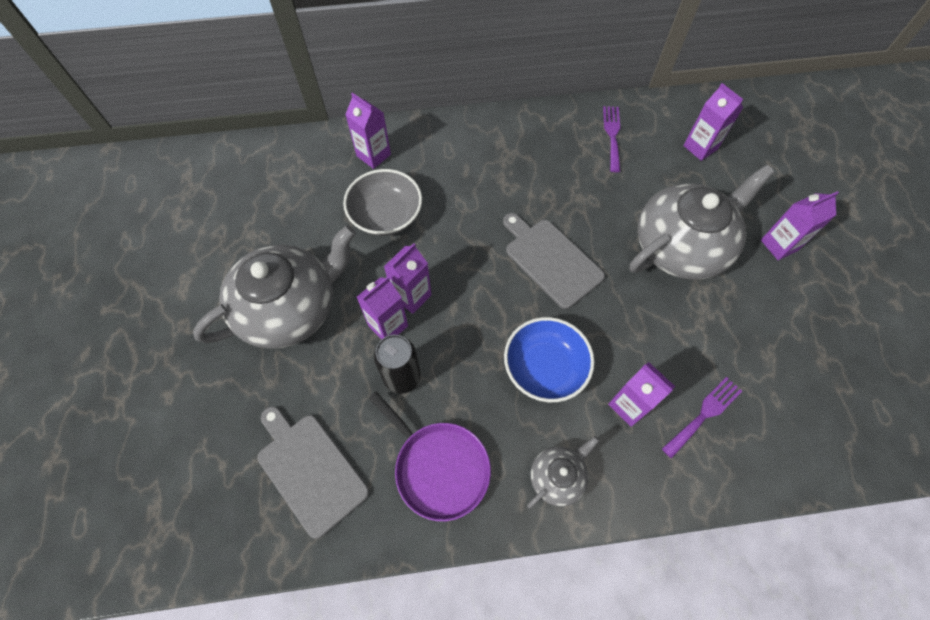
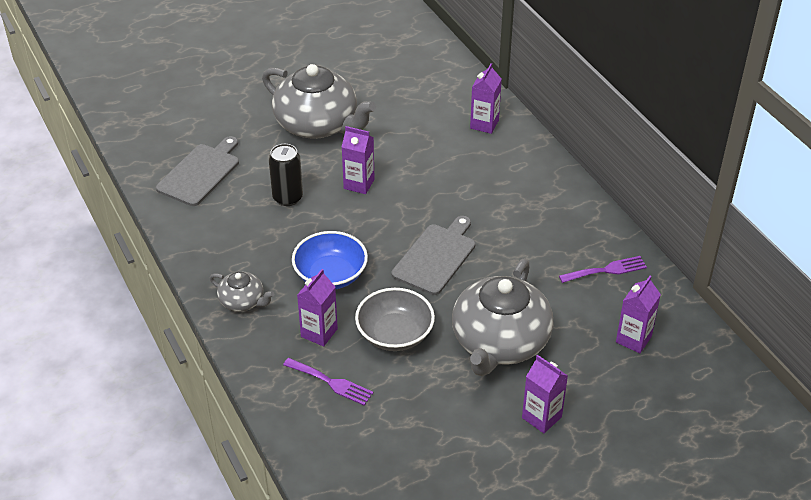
camera: 70 degrees right, 20 degrees down
grey bowl [343,169,422,236] -> grey bowl moved to [355,288,435,351]
purple carton [357,276,408,339] -> none
purple pan [369,392,491,521] -> none
grey teapot [629,165,775,280] -> grey teapot turned 75 degrees clockwise [452,259,553,376]

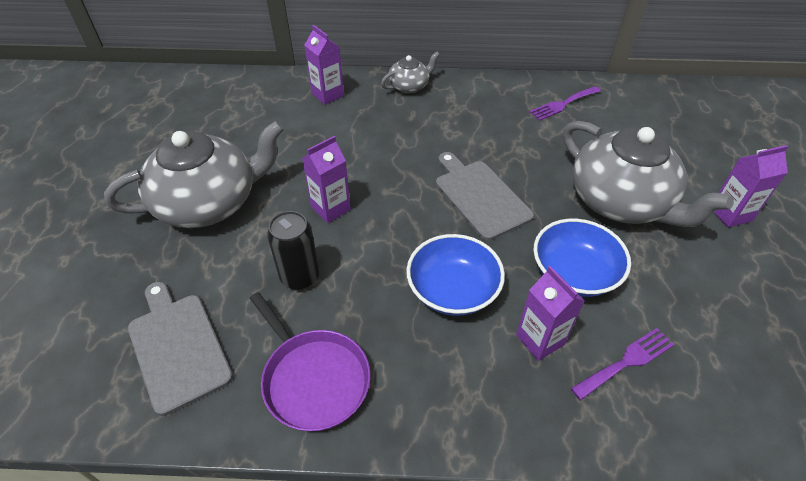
camera: 60 degrees left, 5 degrees up
grey teapot [210,271,274,312] -> grey teapot moved to [381,51,440,93]
grey bowl [355,288,435,351] -> blue bowl [533,219,631,297]
purple fork [559,256,647,283] -> purple fork turned 135 degrees counterclockwise [529,86,601,121]
purple carton [616,276,661,353] -> none
none -> purple pan [250,292,371,432]

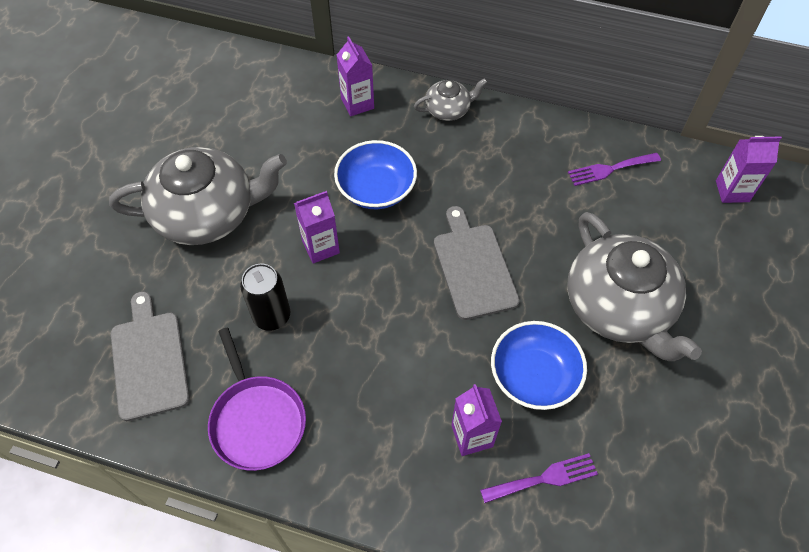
camera: 15 degrees right, 10 degrees up
blue bowl [406,234,505,316] -> blue bowl moved to [334,140,417,209]
purple carton [714,145,789,227] -> purple carton moved to [716,136,782,203]

